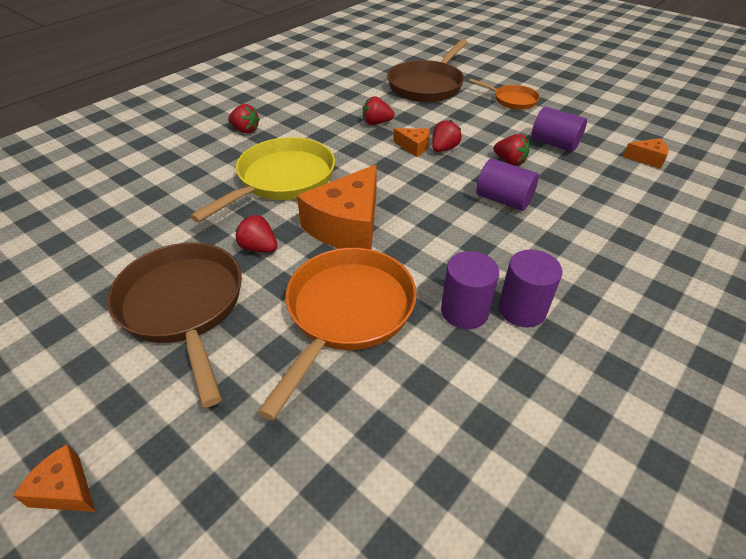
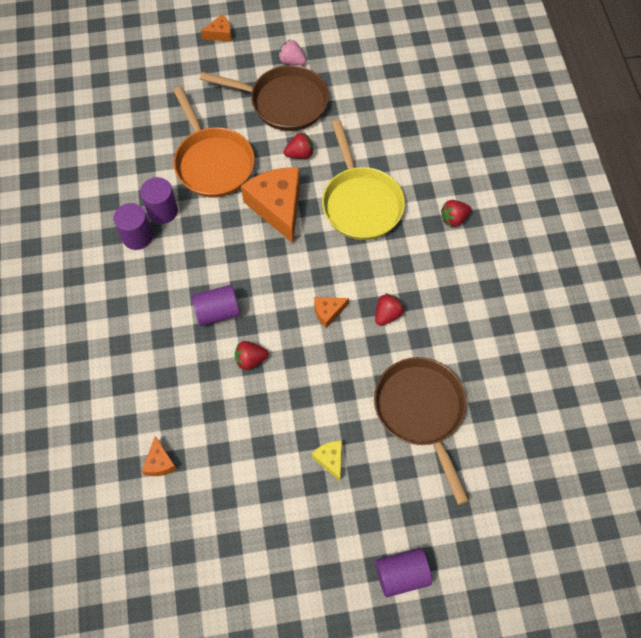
camera: 130 degrees right, 20 degrees up
red strawberry [432,120,462,152] -> none
orange pan [469,79,540,110] -> yellow cheese [312,441,342,481]
purple cylinder [531,106,587,152] -> purple cylinder moved to [376,548,432,597]
orange cheese [623,138,669,169] -> orange cheese turned 60 degrees counterclockwise [142,436,177,476]
none -> pink strawberry [278,40,306,65]

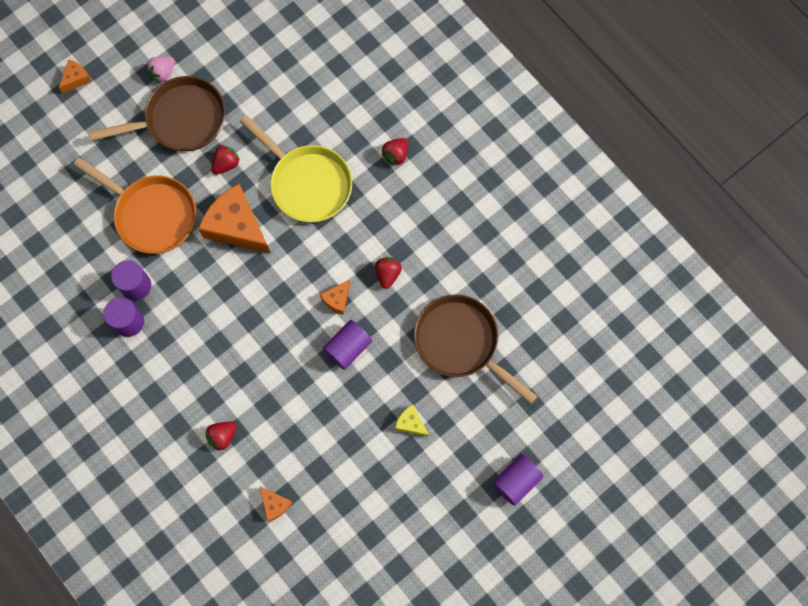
camera: 30 degrees left, 10 degrees up
purple cylinder [191,285,240,326] -> purple cylinder moved to [323,320,372,370]
red strawberry [235,341,269,370] -> red strawberry moved to [205,421,237,451]
pink strawberry [278,40,306,65] -> pink strawberry turned 45 degrees counterclockwise [146,56,175,82]

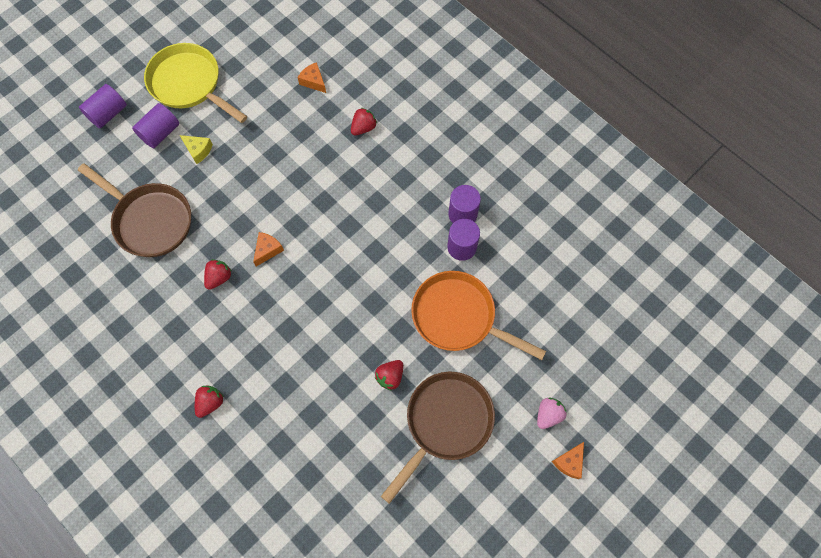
camera: 175 degrees right, 5 degrees down
brown pan [89,76,225,151] -> brown pan turned 150 degrees clockwise [381,372,495,504]
pink strawberry [146,56,175,82] -> pink strawberry moved to [537,398,567,429]
orange cheese [198,184,271,254] -> none
yellow pan [240,115,352,222] -> yellow pan moved to [144,43,247,123]
purple cylinder [323,320,372,370] -> purple cylinder moved to [132,103,179,149]
red strawberry [375,257,402,289] -> red strawberry turned 150 degrees counterclockwise [204,259,232,290]

